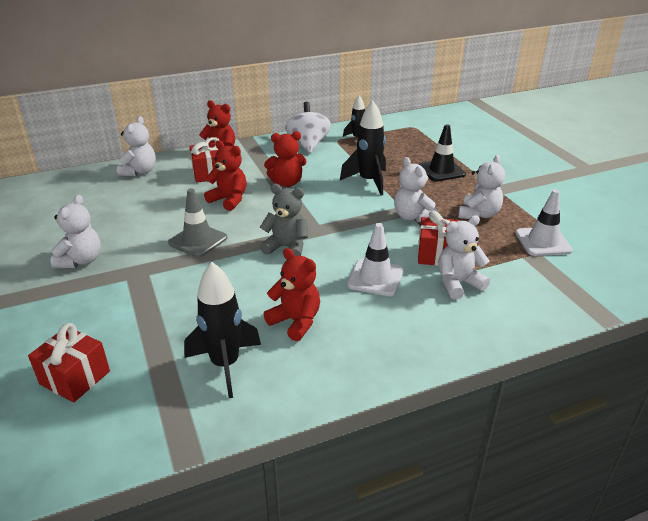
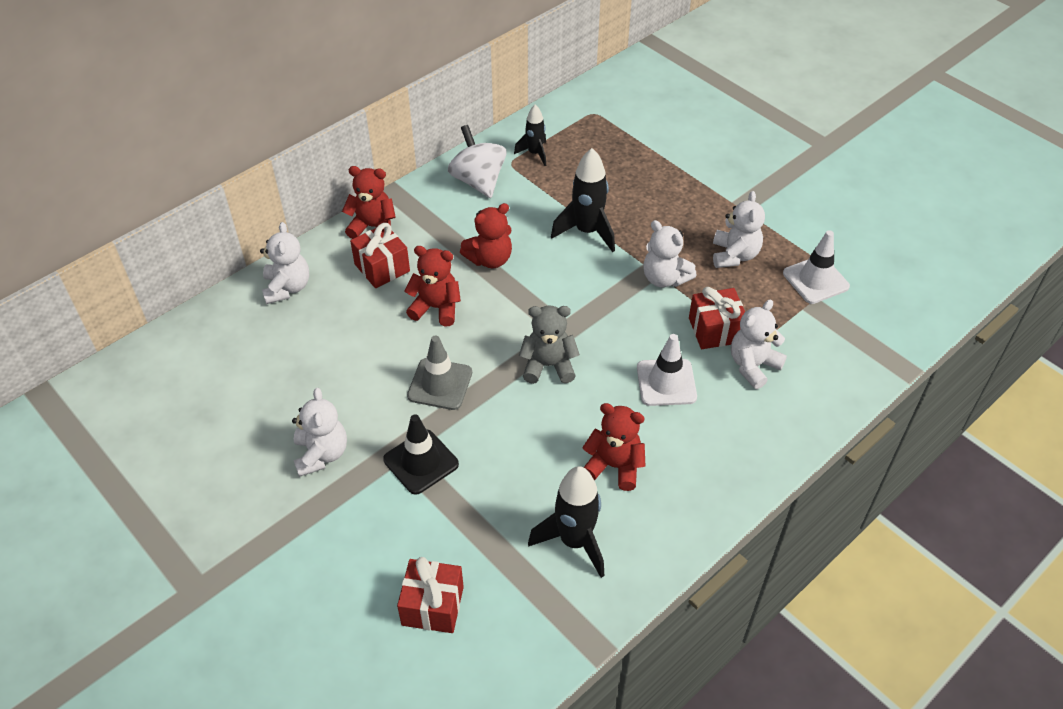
camera: 20 degrees left, 15 degrees up
black traffic cone [419,124,466,182] -> black traffic cone moved to [383,414,459,495]

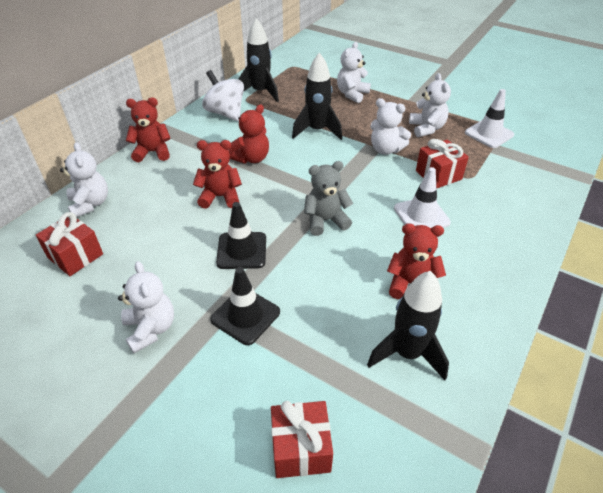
camera: 15 degrees left, 5 degrees down
red gift [350,223,410,288] -> red gift moved to [36,212,103,276]
grey traffic cone [407,335,472,410] -> black traffic cone [216,202,266,269]
black rocket [514,105,546,166] -> black rocket [238,18,279,102], size x1.65
white teddy bear [731,300,787,389] -> white teddy bear moved to [337,42,371,103]

